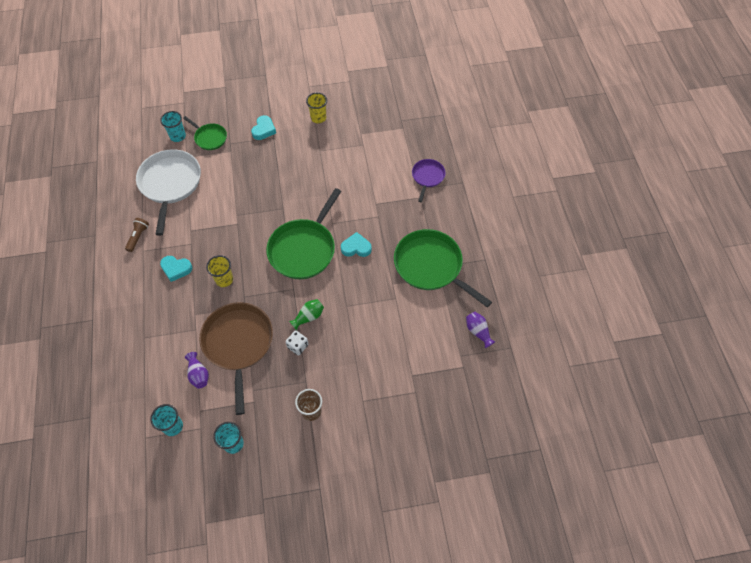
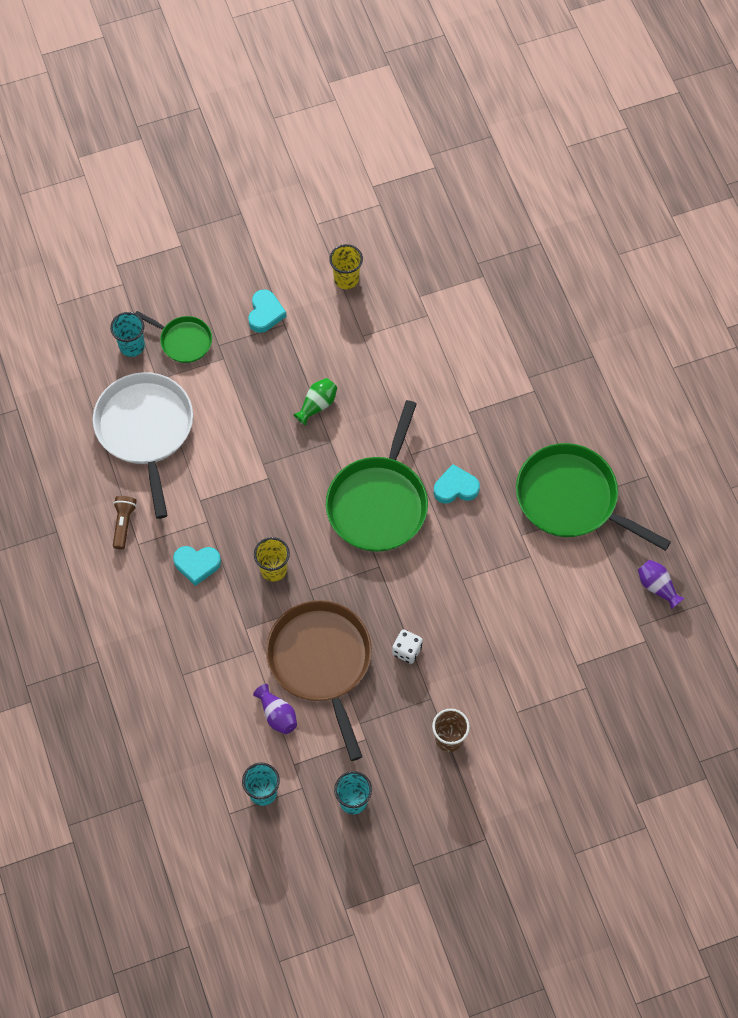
camera: 10 degrees left, 5 degrees up
green vase [289,299,324,330] -> green vase moved to [293,378,337,425]
purple pan [412,159,446,202] -> none

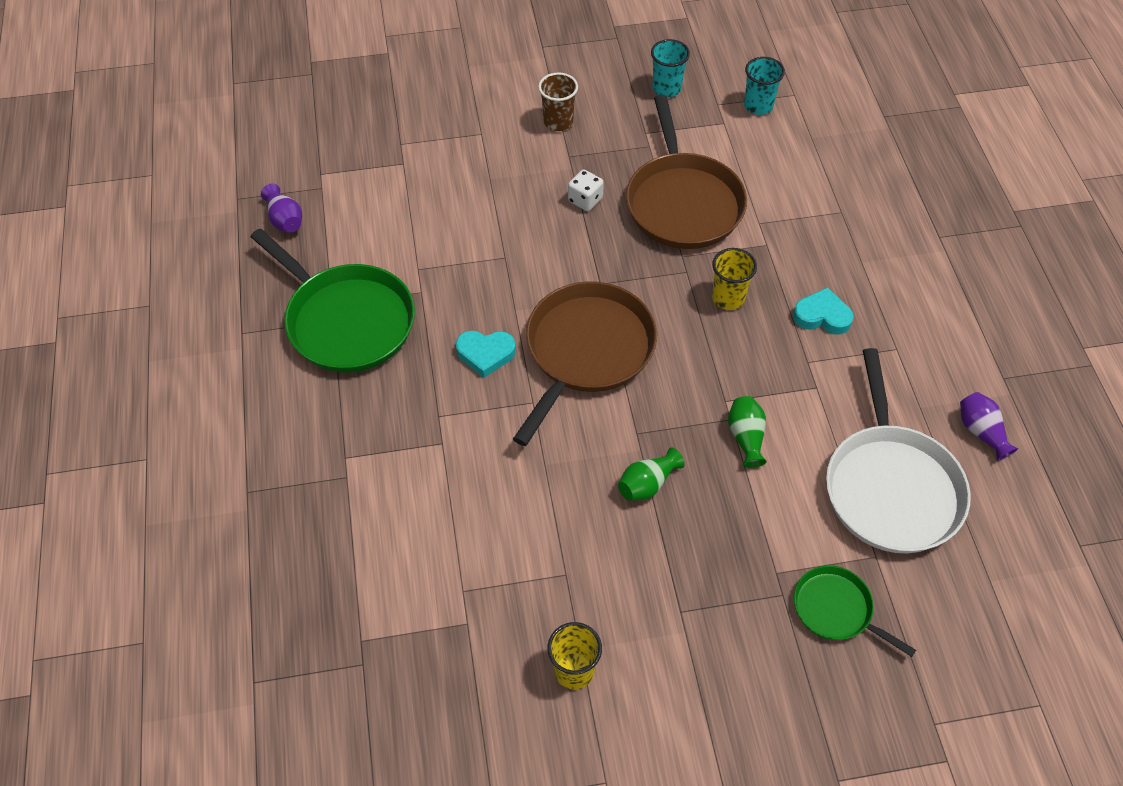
camera: 170 degrees left, 10 degrees down
turquoise cup [110,312,145,357] -> none
brown flashlight [113,496,137,550] -> none
turquoise heart [248,290,287,333] -> none
purple vase [253,684,297,734] -> purple vase moved to [960,392,1018,461]
green pan [326,400,428,552] -> brown pan [513,281,657,446]
none -> green vase [728,396,767,468]

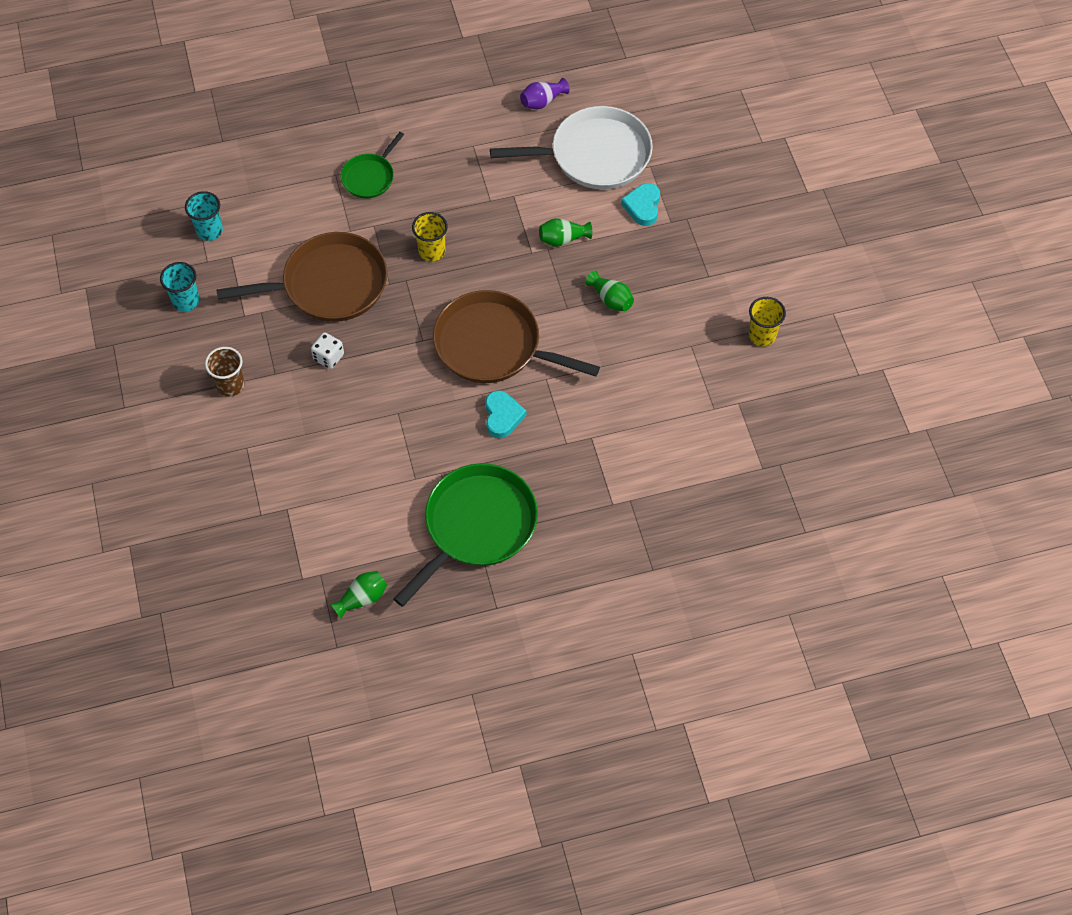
camera: 95 degrees left, 5 degrees up
purple vase [261,184,302,233] -> green vase [330,571,387,619]
turquoise heart [793,287,854,334] -> turquoise heart moved to [621,183,660,226]
green pan [794,566,916,657] -> green pan moved to [341,132,404,198]

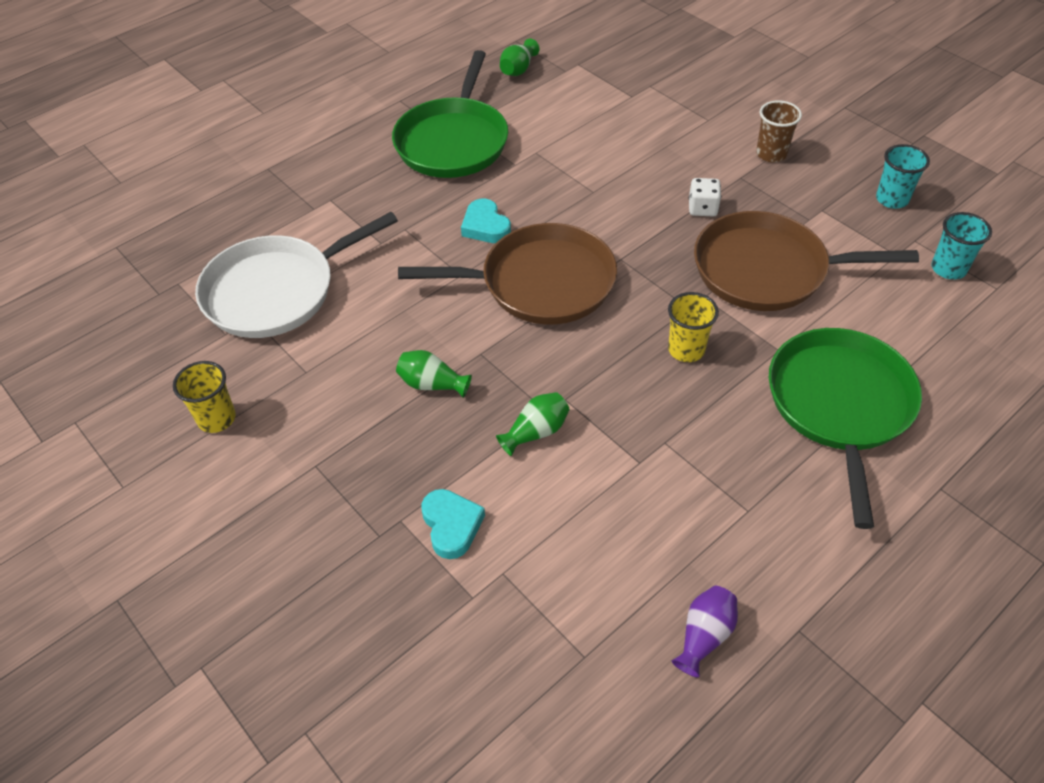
camera: 155 degrees right, 10 degrees down
brown pan [217,232,388,322] -> brown pan turned 45 degrees clockwise [694,211,919,311]
green pan [341,132,404,198] -> green pan [769,328,922,529], size x1.89
white pan [490,106,653,189] -> white pan moved to [195,212,398,338]

